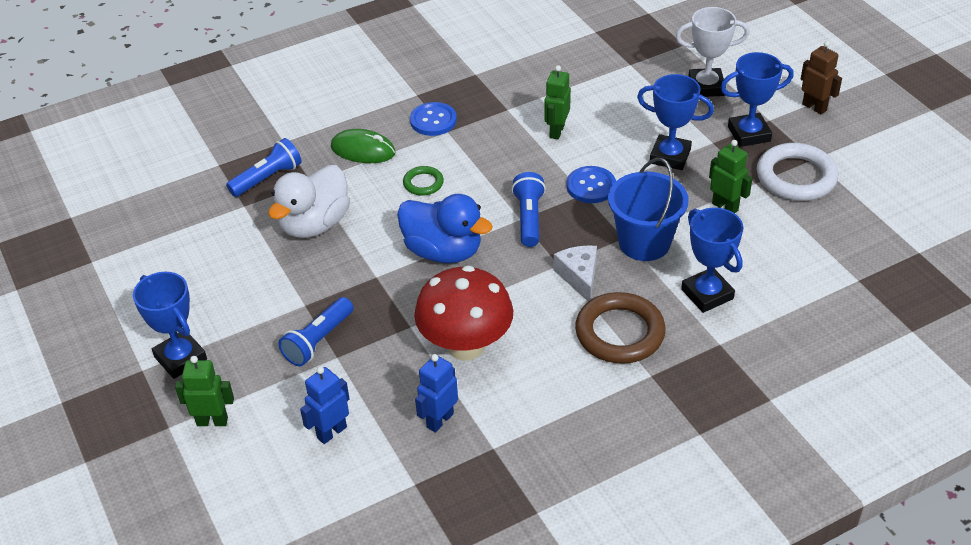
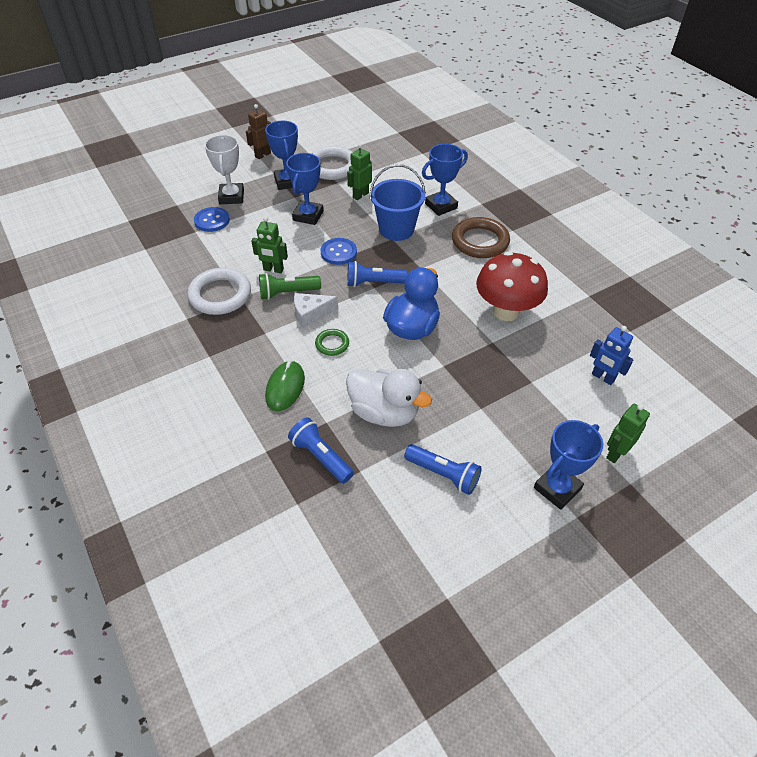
camera: 95 degrees left, 5 degrees up
green robot [175,356,234,426] -> green robot turned 45 degrees clockwise [606,404,650,463]
blue flashlight [279,297,353,366] -> blue flashlight moved to [404,444,481,495]
blue button [410,102,457,136] -> blue button moved to [194,207,230,232]
blue robot [415,354,458,433] -> none
white cheese [554,246,597,301] -> white cheese moved to [294,293,338,328]
none -> white ring [187,268,251,315]
none -> green flashlight [259,273,321,300]

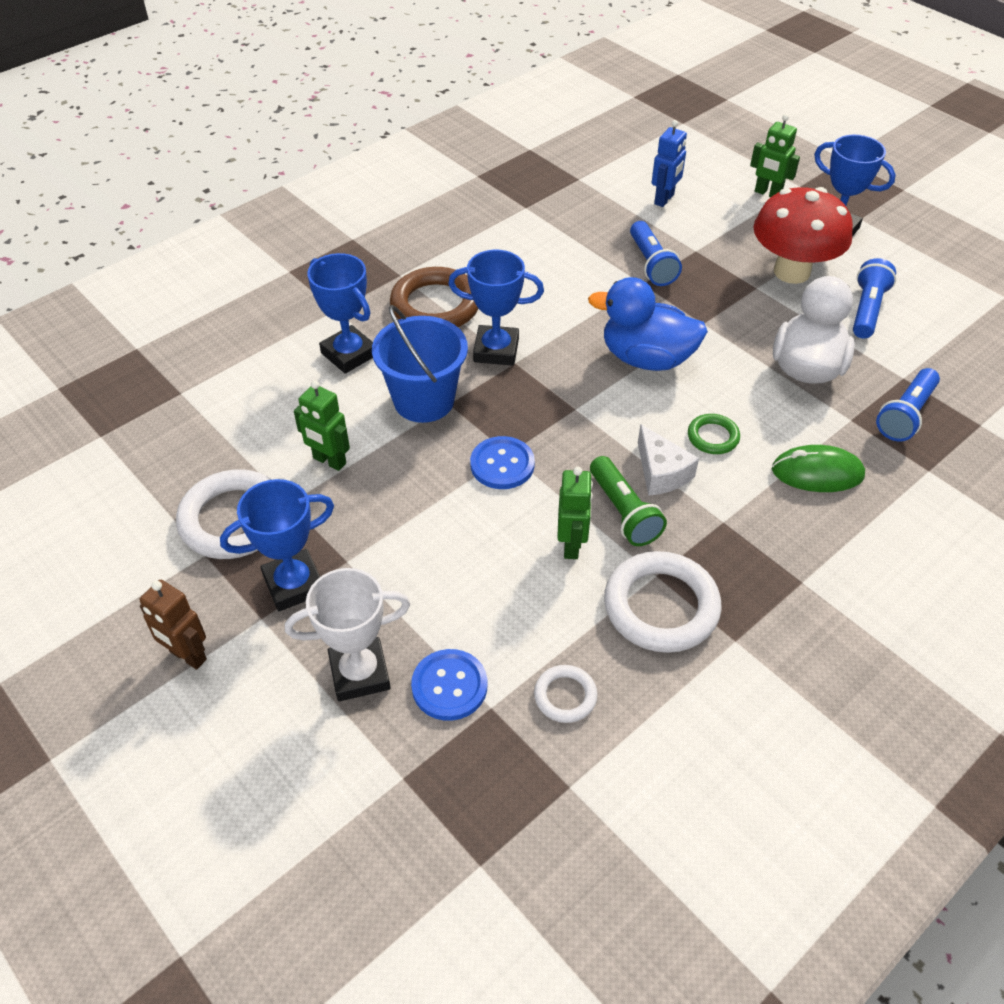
camera: 100 degrees left, 0 degrees up
blue trophy [286,153,324,225] -> blue trophy moved to [448,250,544,366]
blue flashlight [347,261,408,287] -> blue flashlight moved to [630,221,682,286]
red mushroom [476,252,548,321] -> red mushroom moved to [754,187,853,284]
none -> white ring [534,665,598,723]

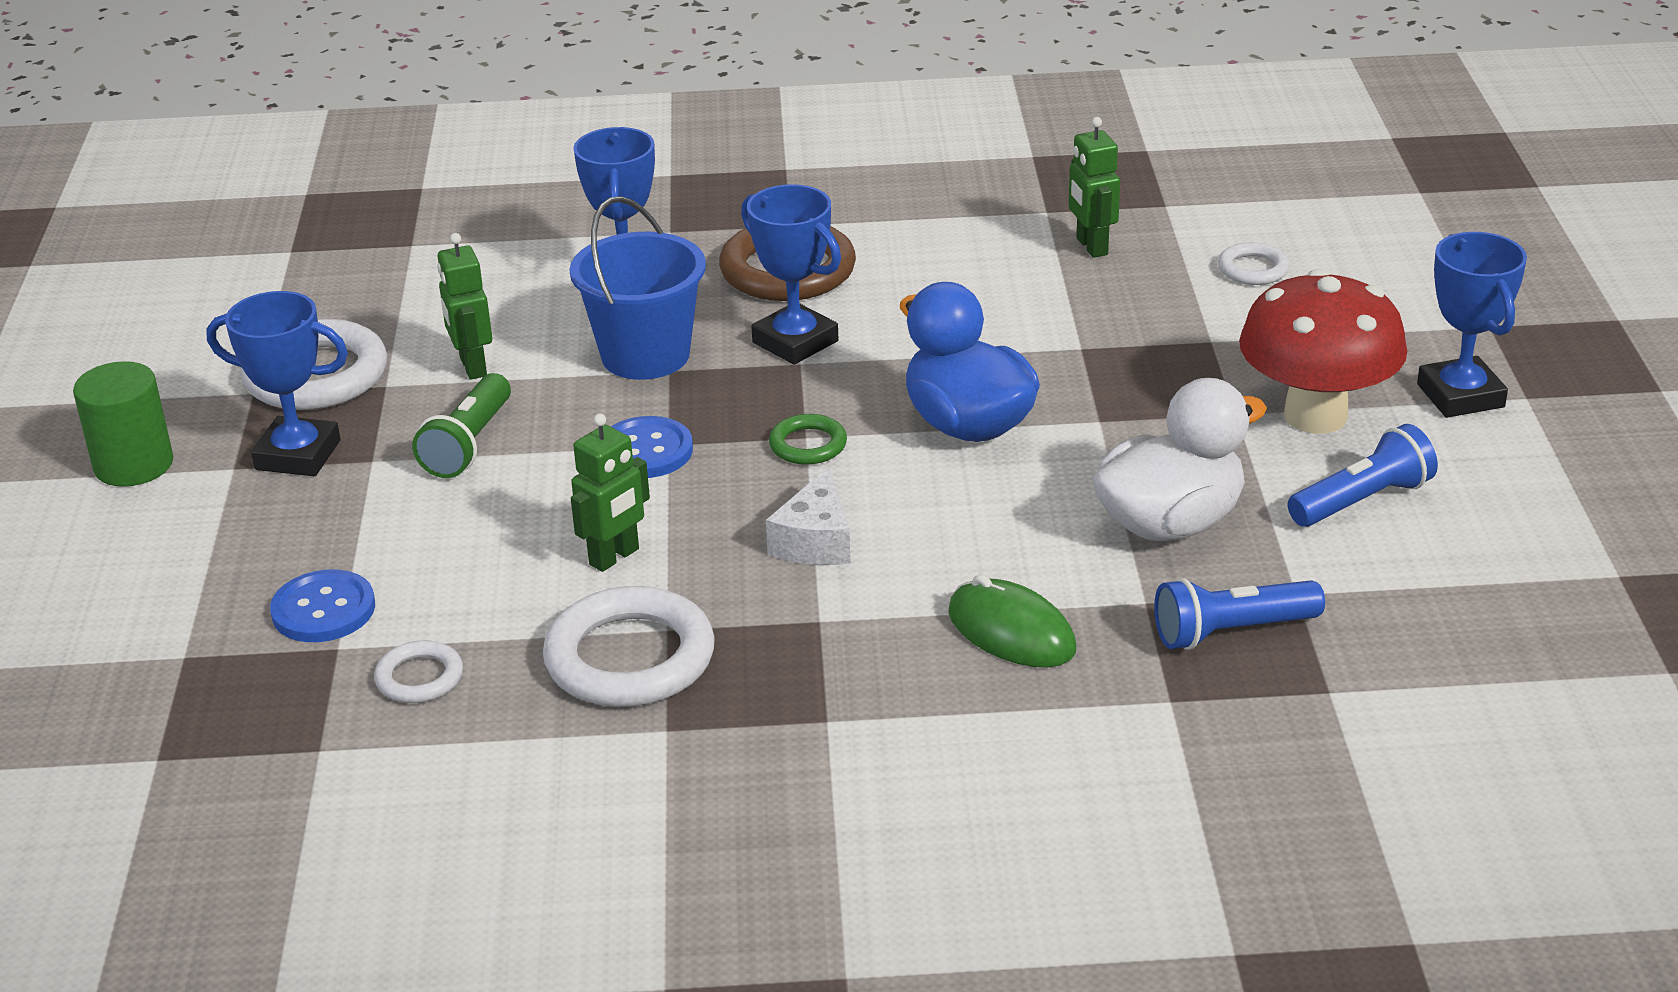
camera: 40 degrees right, 15 degrees down
brown robot [140,580,207,670] -> green cylinder [73,361,173,487]
white trophy [285,568,410,702] -> none
green flashlight [590,456,667,546] -> green flashlight moved to [412,373,511,478]
blue flashlight [630,221,682,286] -> none
blue robot [652,120,687,207] -> white ring [1218,242,1290,285]
green ring [688,414,740,454] -> green ring moved to [769,414,847,465]
green robot [750,114,800,197] -> green robot moved to [1069,117,1120,258]

